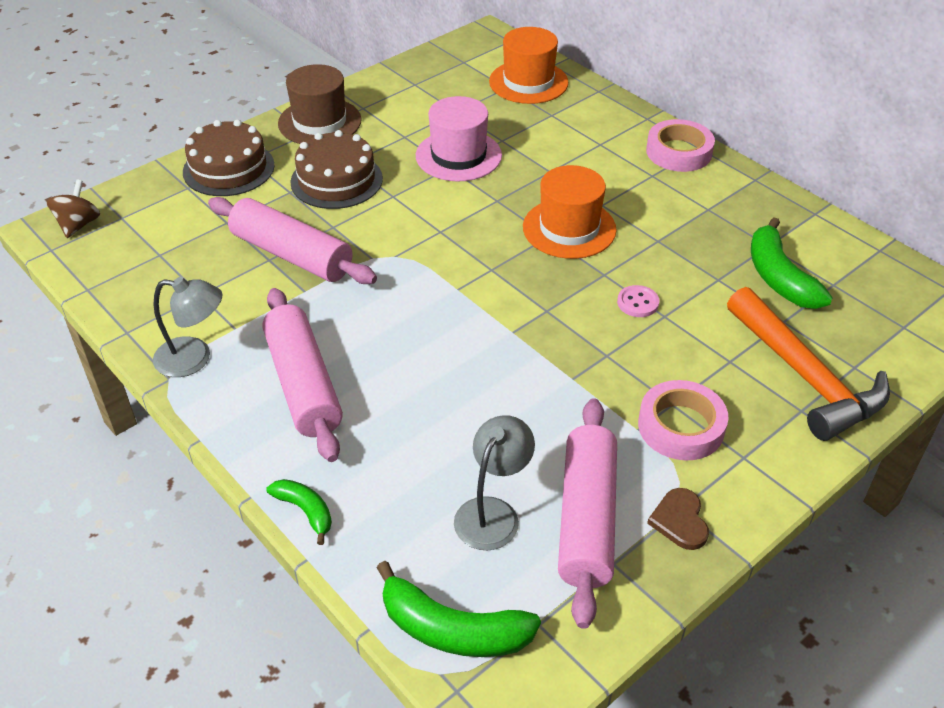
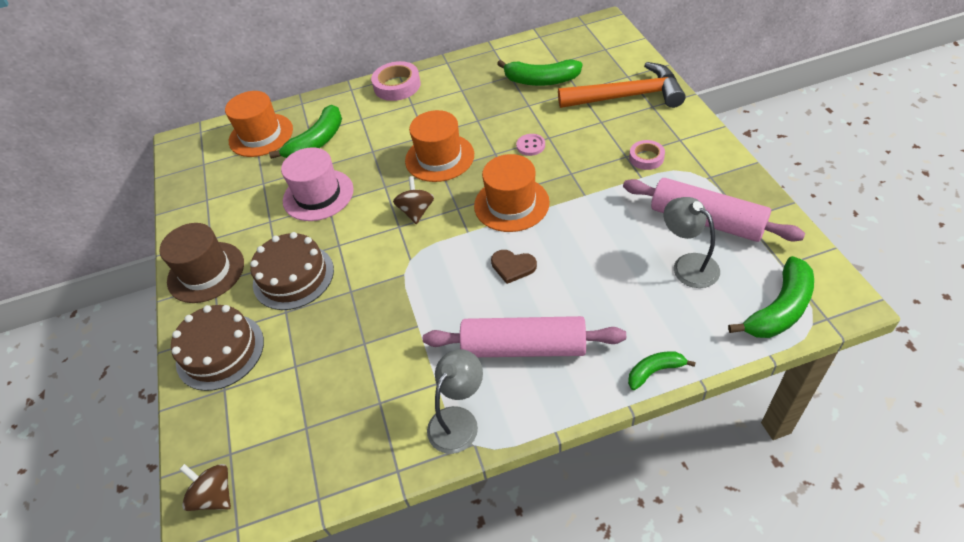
camera: 60 degrees left, 5 degrees up
pink rolling pin [208,197,377,284] -> none
pink tape [638,380,728,461] -> pink tape [629,140,665,170], size x0.61
brown heart [647,488,709,550] -> brown heart moved to [491,250,537,284]
none -> green banana [269,105,342,159]
none -> brown spinning top [393,176,434,224]
none -> orange hat [474,154,550,232]

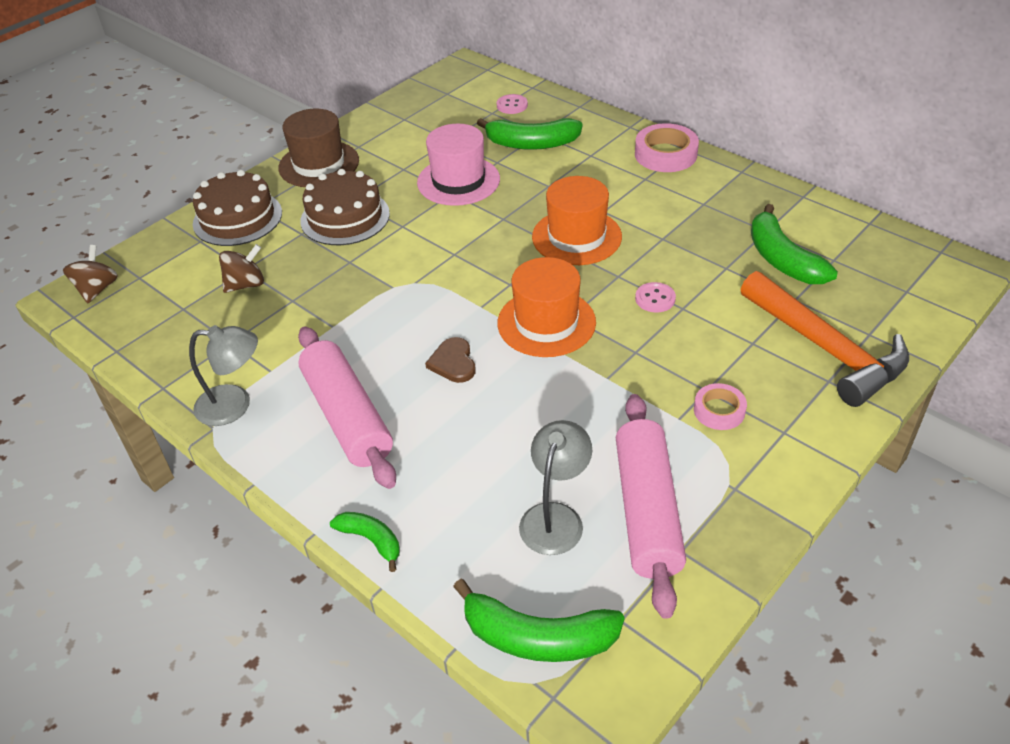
camera: 55 degrees right, 5 degrees down
orange hat [225,91,293,157] -> pink button [497,94,528,114]
brown spinning top [393,176,434,224] -> brown spinning top moved to [219,244,264,293]

